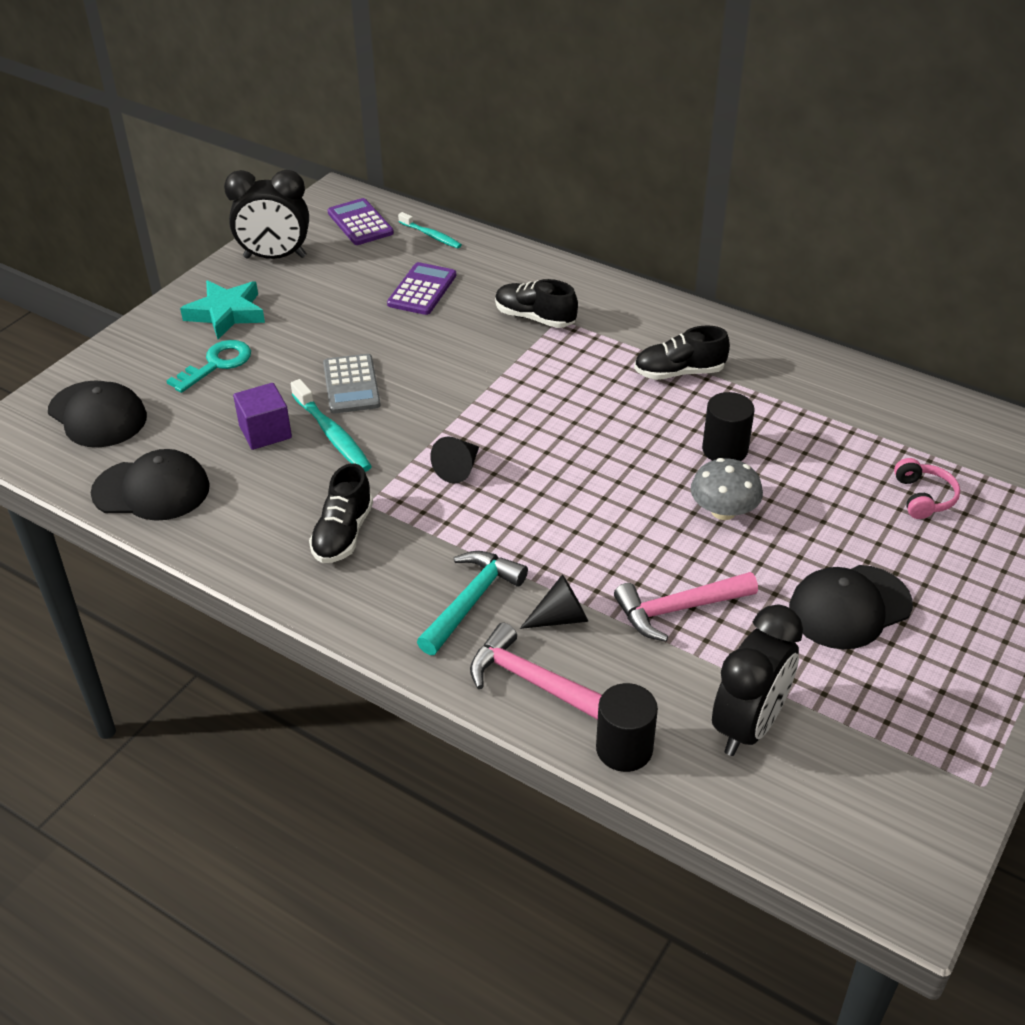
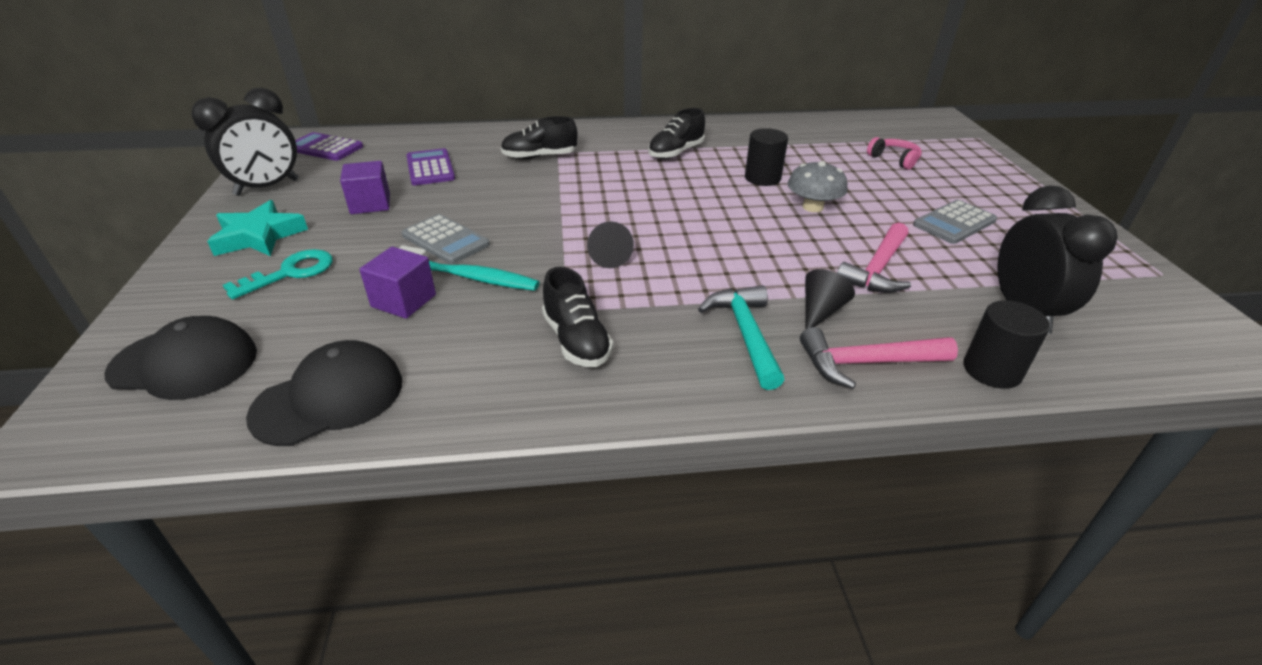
camera: 40 degrees left, 5 degrees down
turquoise key [166,340,251,393] -> turquoise key turned 45 degrees clockwise [223,249,333,299]
turquoise toothbrush [398,212,462,249] -> none
black cap [789,565,913,649] -> grey calculator [913,200,997,244]
none -> purple cube [340,161,390,214]

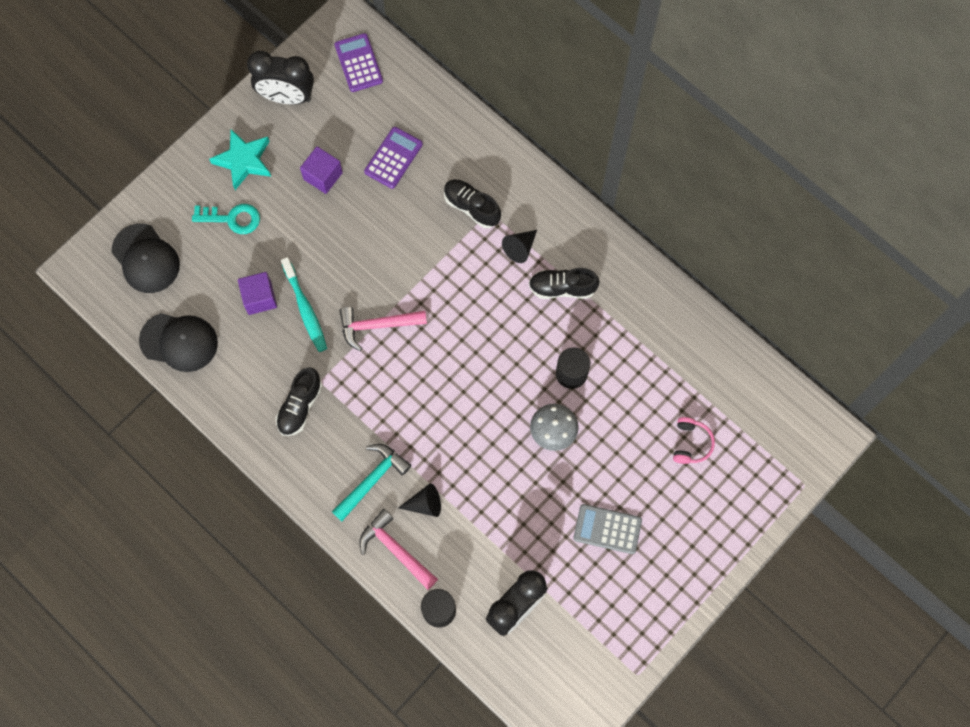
camera: 50 degrees right, 35 degrees up
grey calculator [402,214,490,264] -> none
black cone [587,221,634,268] -> black cone moved to [502,230,537,263]
pink hammer [837,222,911,293] -> pink hammer moved to [339,307,427,351]

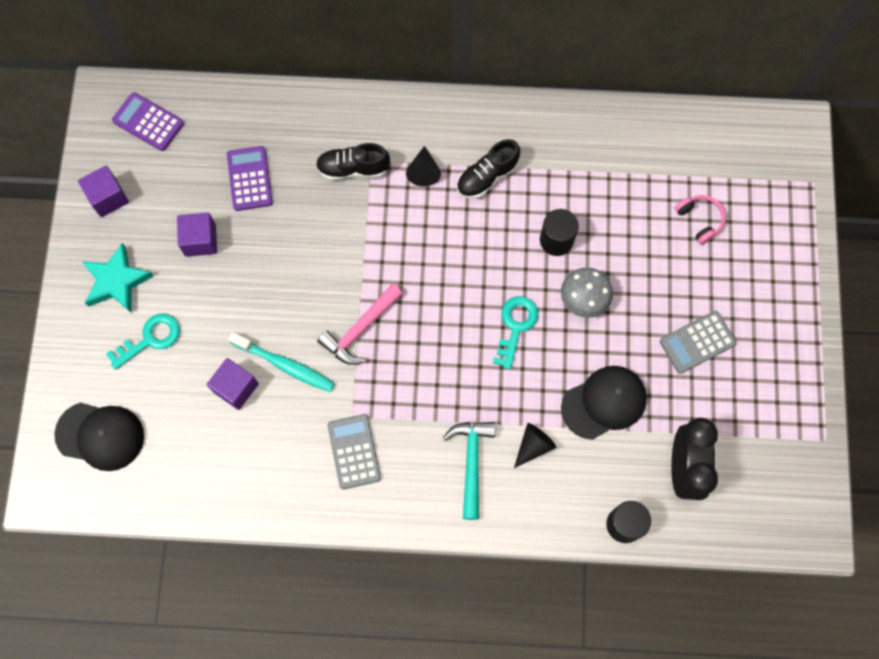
camera: 40 degrees left, 0 degrees up
black cap [139,313,218,372] -> black cap moved to [561,366,647,440]
black clock [247,51,314,105] -> purple cube [78,166,129,217]
black shoe [276,367,323,436] -> grey calculator [328,414,381,489]
pink hammer [359,509,438,590] -> none
none -> turquoise key [493,296,539,369]

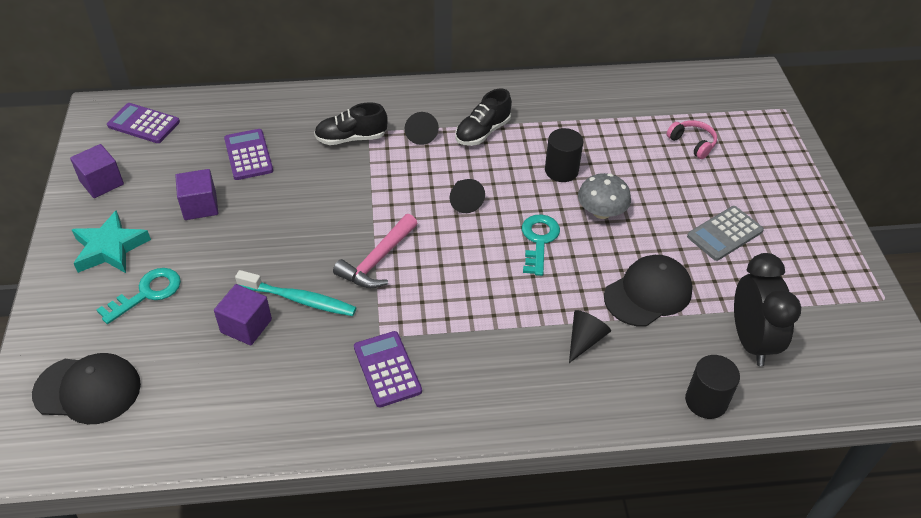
camera: 10 degrees left, 25 degrees down
grey calculator [328,414,381,489] -> purple calculator [354,331,422,407]
turquoise hammer [443,422,496,520] -> none
none -> black cone [449,179,485,213]

